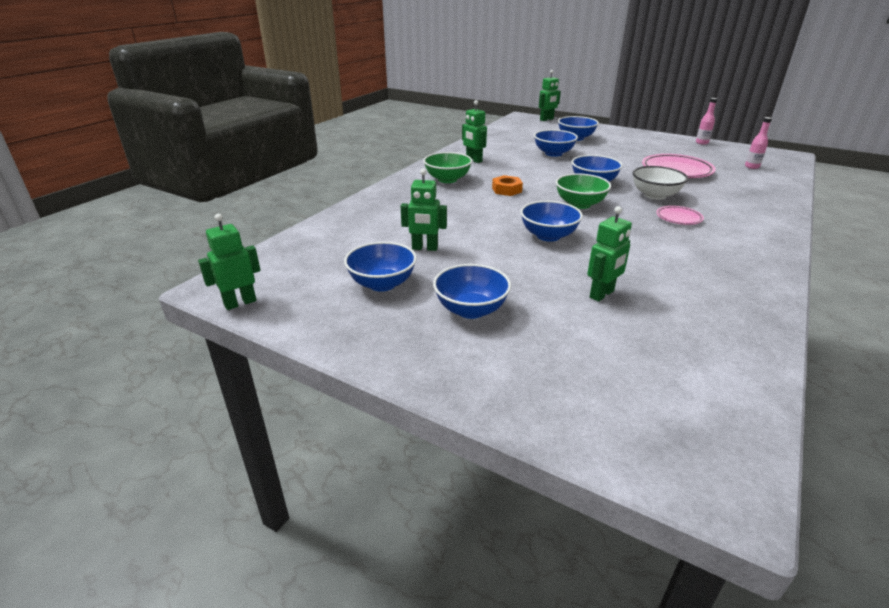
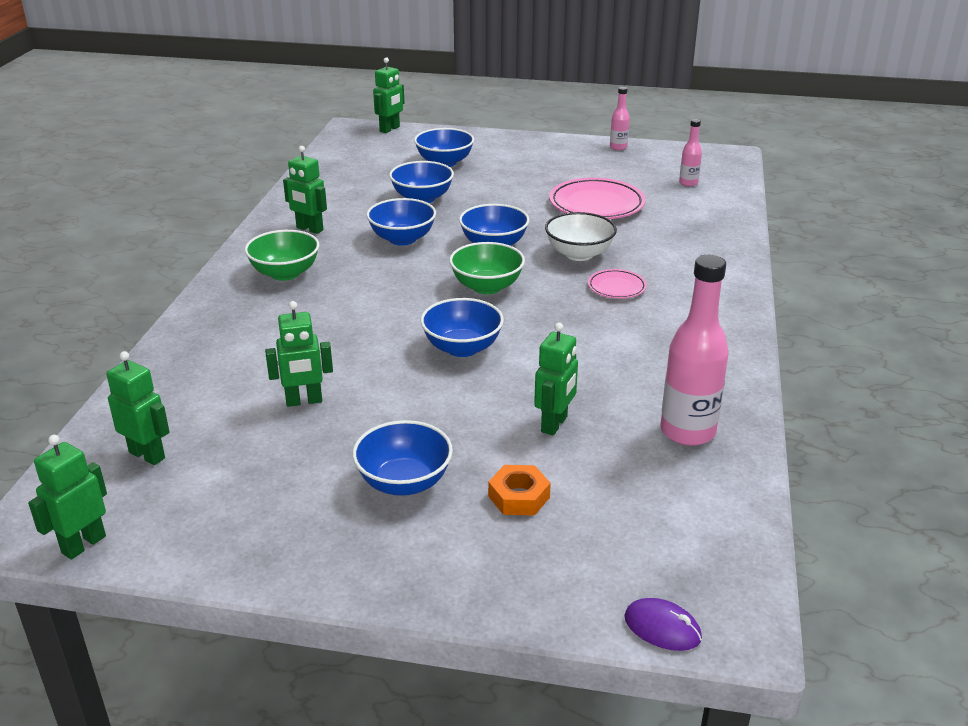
camera: 20 degrees left, 0 degrees up
blue bowl [344,242,417,292] -> blue bowl moved to [366,198,436,246]
orange nut [492,175,523,196] -> orange nut moved to [488,465,551,515]
none -> green robot [107,351,170,465]
none -> purple mouse [624,598,702,651]
none -> pink bottle [660,255,729,446]

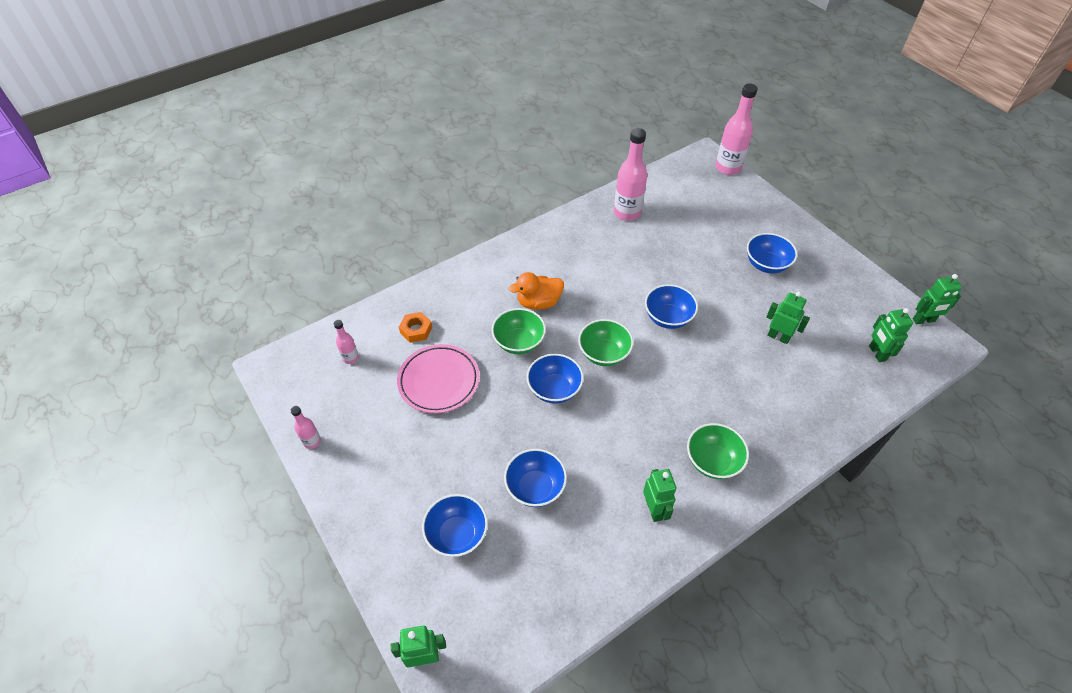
camera: 135 degrees left, 20 degrees up
blue bowl [366,198,436,246] -> none
orange nut [488,465,551,515] -> orange nut moved to [399,312,432,343]
green robot [534,322,578,436] -> none
white bowl [545,212,617,261] -> green bowl [491,308,546,354]
pink plate [588,269,647,299] -> orange duck [508,272,564,310]
purple mouse [624,598,702,651] -> pink bottle [716,83,758,175]

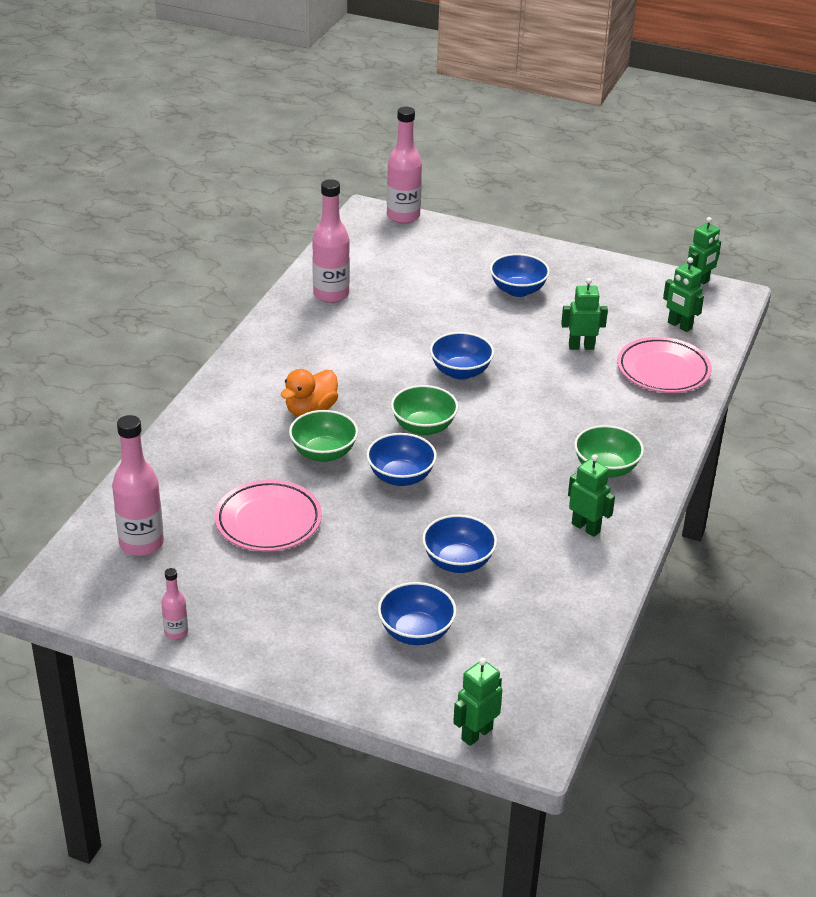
camera: 35 degrees left, 15 degrees down
pink bottle [334,320,359,364] -> pink bottle [112,415,164,556], size x1.99
orange nut [399,312,432,343] -> none
none -> pink plate [617,337,712,393]

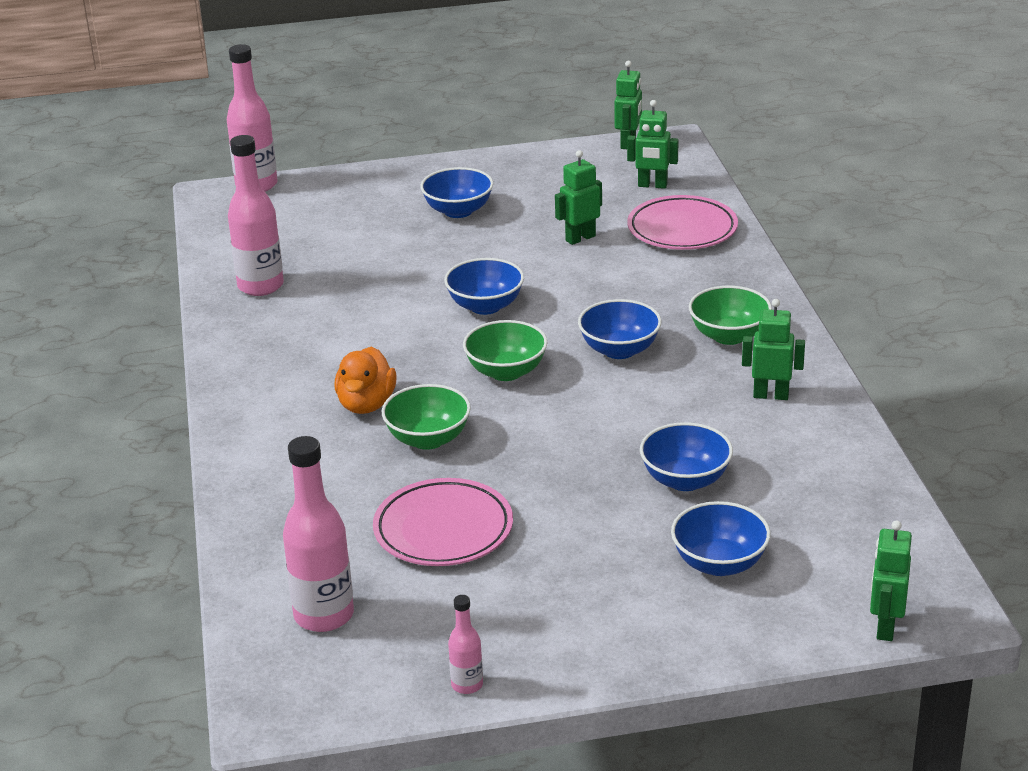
camera: 30 degrees left, 5 degrees down
blue bowl [366,433,437,486] -> blue bowl moved to [578,299,661,359]

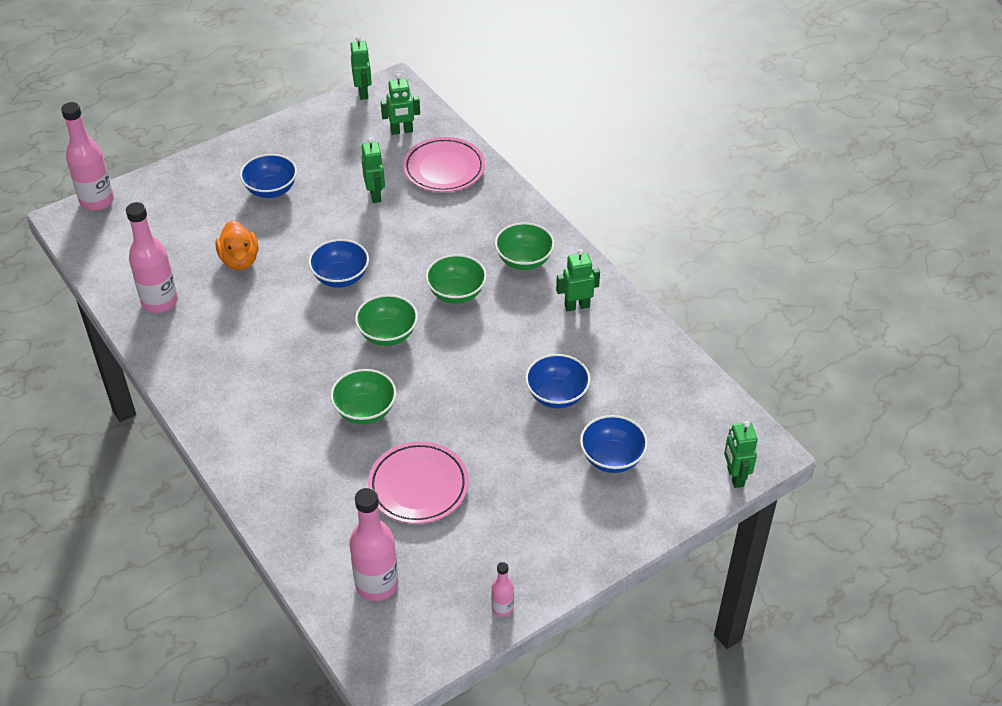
camera: 25 degrees left, 15 degrees up
orange duck [334,347,397,414] -> orange duck moved to [216,220,258,270]
green robot [555,150,602,245] -> green robot turned 135 degrees clockwise [361,138,385,203]
blue bowl [578,299,661,359] -> green bowl [426,254,487,304]

